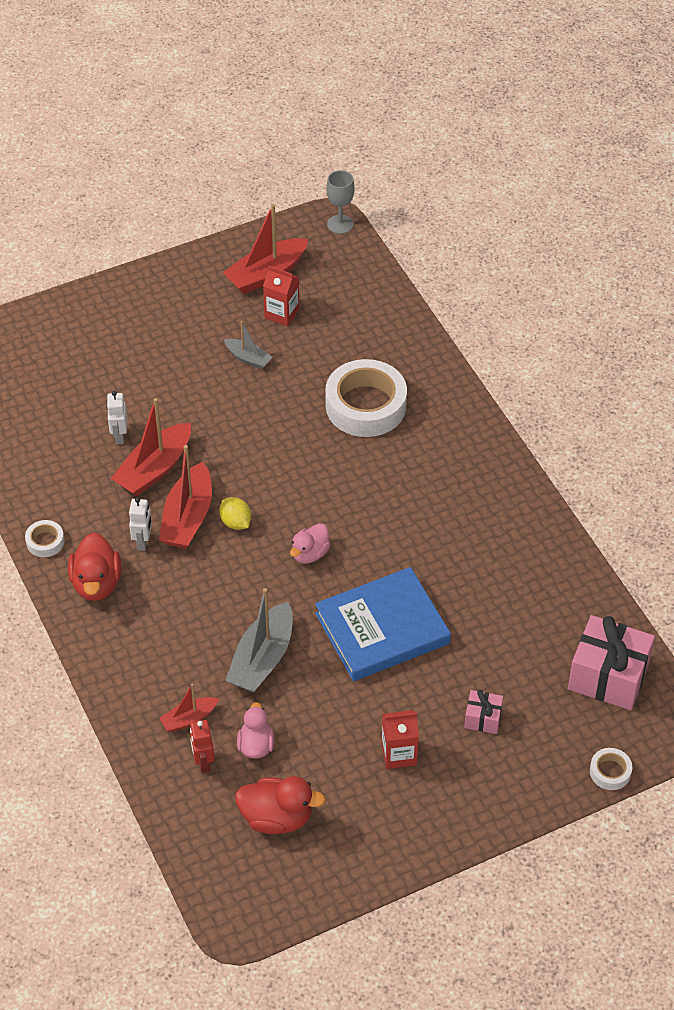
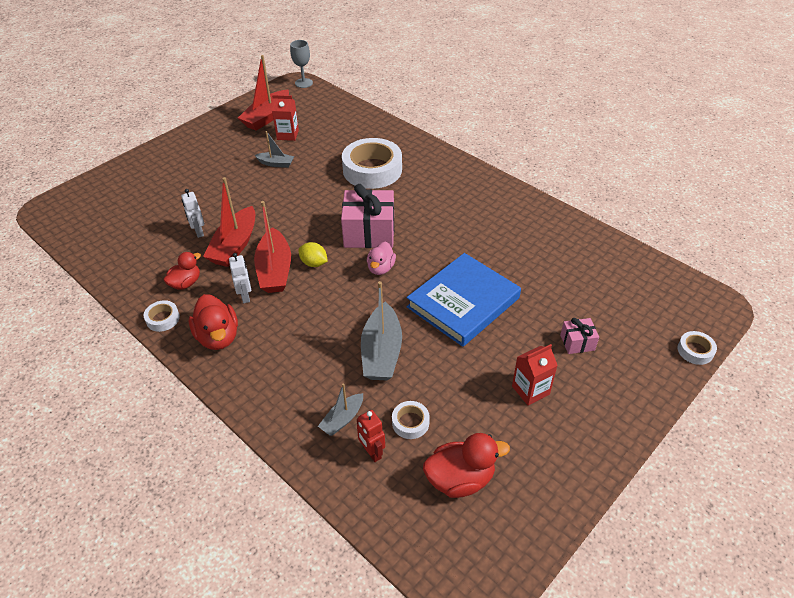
camera: 20 degrees left, 5 degrees down
red boat [159,684,219,732] -> grey boat [318,383,363,436]
pink duck [237,702,274,759] -> white tape [392,401,430,439]
pink gift [568,615,655,710] -> pink gift moved to [341,184,394,248]
none -> red duck [164,252,201,290]

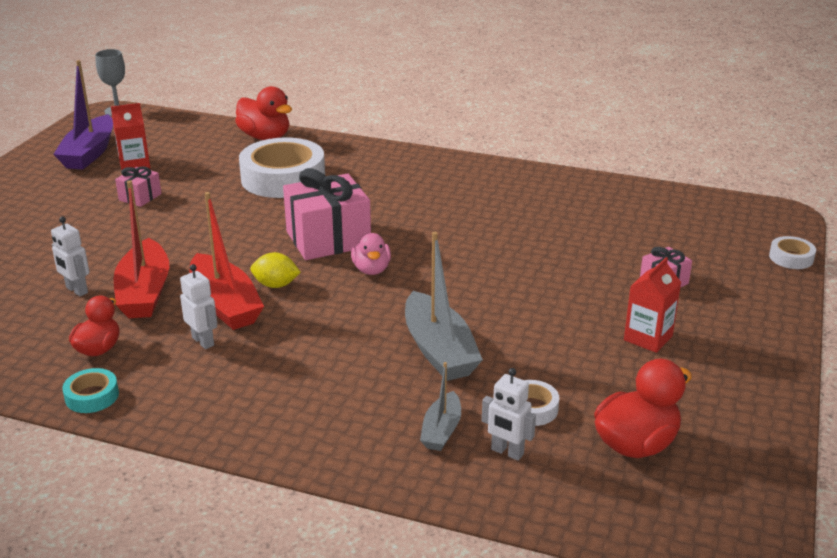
camera: 25 degrees left, 15 degrees down
white tape [144,300,180,332] -> turquoise tape [62,368,119,413]
red duck [189,294,238,350] -> red duck moved to [235,86,292,140]
red boat [238,55,289,131] -> purple boat [53,60,113,169]
grey boat [255,131,294,168] -> pink gift [115,167,162,207]
red robot [357,410,385,462] -> white robot [482,368,536,461]
blue book [407,253,521,347] -> none

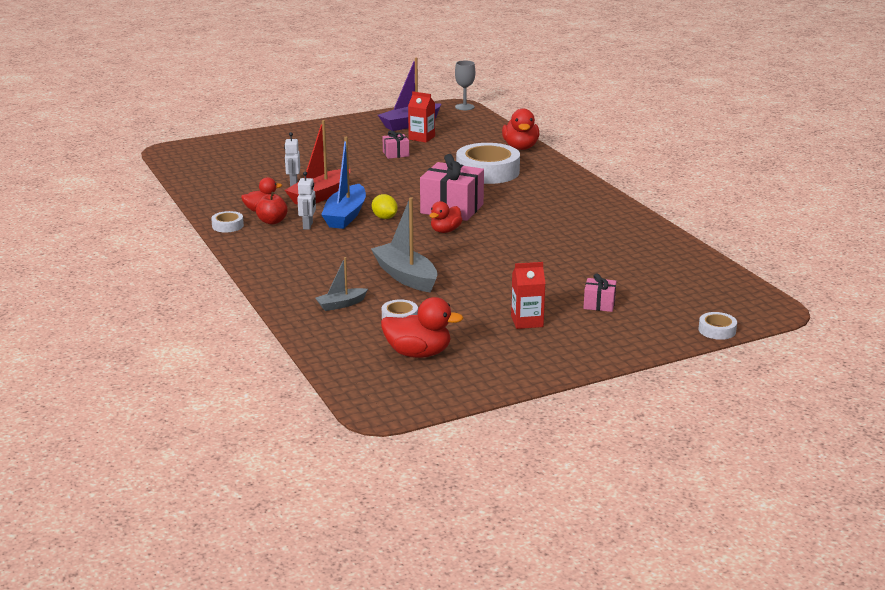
camera: 45 degrees right, 5 degrees down
turquoise tape [62,368,119,413] -> white tape [211,211,244,232]
red boat [190,192,264,330] -> blue boat [321,137,366,229]
pink duck [351,232,391,275] -> red duck [429,201,462,233]
grey boat [405,232,483,381] -> grey boat turned 120 degrees clockwise [371,197,438,293]
white robot [482,368,536,461] -> none
none -> red apple [256,192,288,225]

